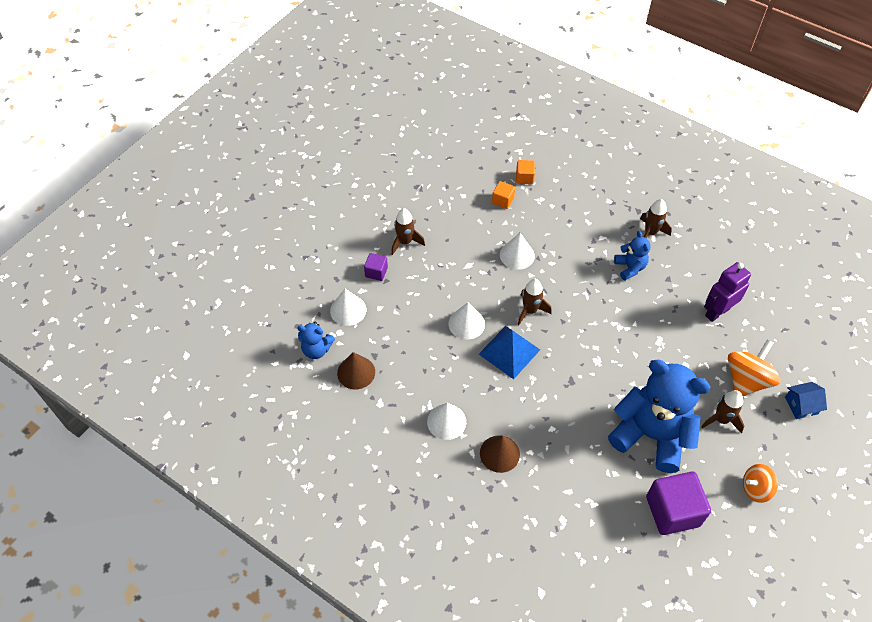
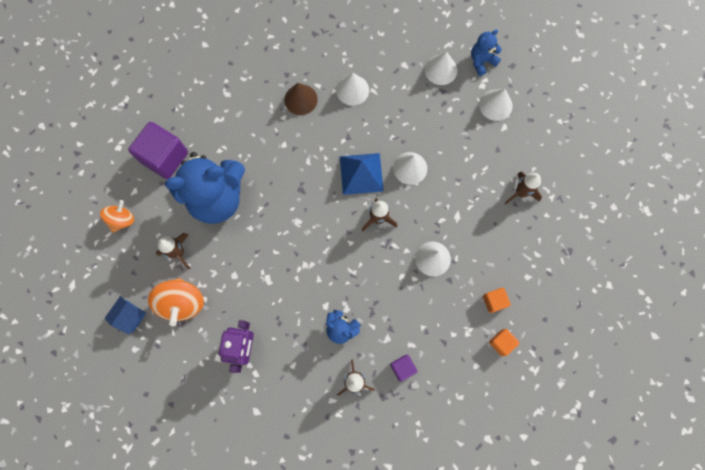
camera: 135 degrees right, 20 degrees up
brown cone [337,352,375,389] -> white cone [425,51,457,85]
purple cube [364,253,388,281] -> purple cube moved to [390,355,417,381]

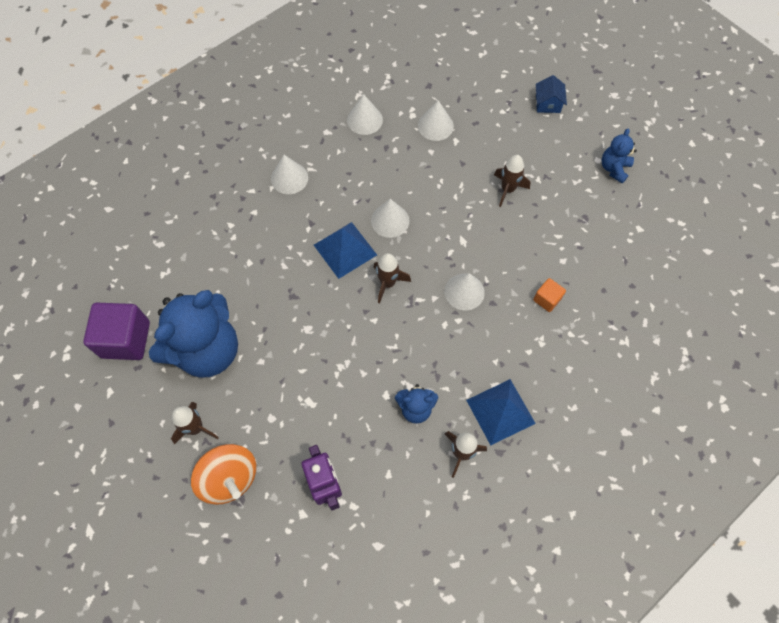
camera: 30 degrees left, 10 degrees down
orange spinning top [100,200,134,233] -> none
blue house [104,296,146,335] -> blue house moved to [536,75,567,113]
brown cone [284,83,318,115] -> none
purple cube [390,355,417,381] -> blue pyramid [466,379,536,445]
blue teddy bear [471,29,502,76] -> blue teddy bear moved to [601,128,637,184]
orange cube [489,329,520,356] -> none

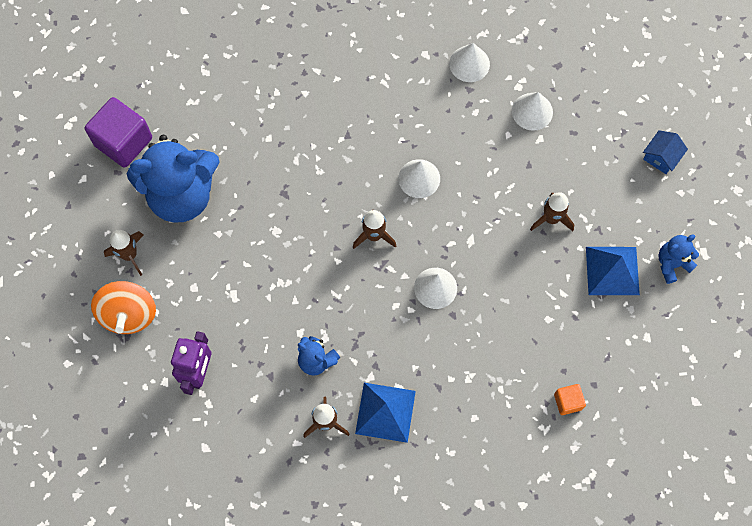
camera: 35 degrees right, 5 degrees up
white cone [271,155,308,194] -> none
blue pyramid [314,222,377,279] -> blue pyramid moved to [586,247,640,295]
orange cube [533,278,566,312] -> orange cube moved to [554,384,586,415]

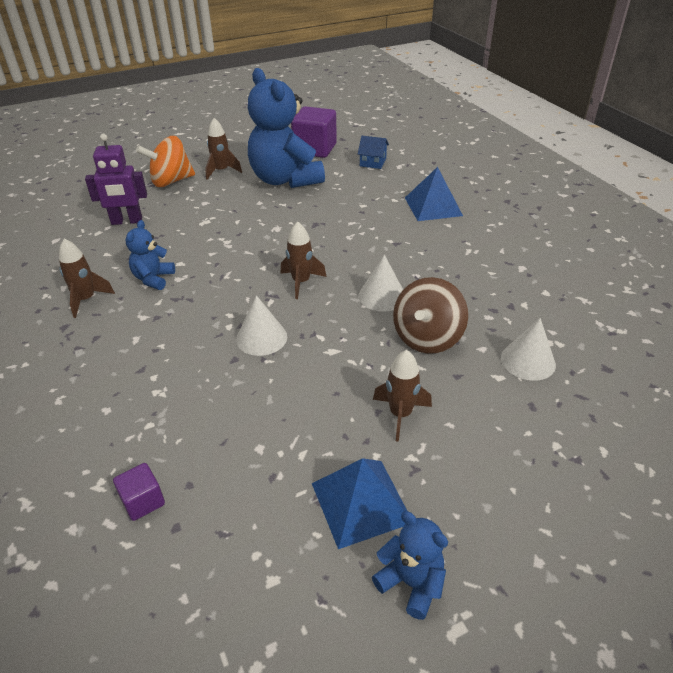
camera: 70 degrees right, 30 degrees down
blue pyramid [355,383,416,443] -> blue pyramid moved to [405,167,463,221]
white cone [449,43,490,82] -> none
orange cube [554,384,586,415] -> purple cube [113,463,165,521]
blue house [643,130,688,174] -> blue house moved to [358,136,389,169]
none -> brown spinning top [393,277,468,353]

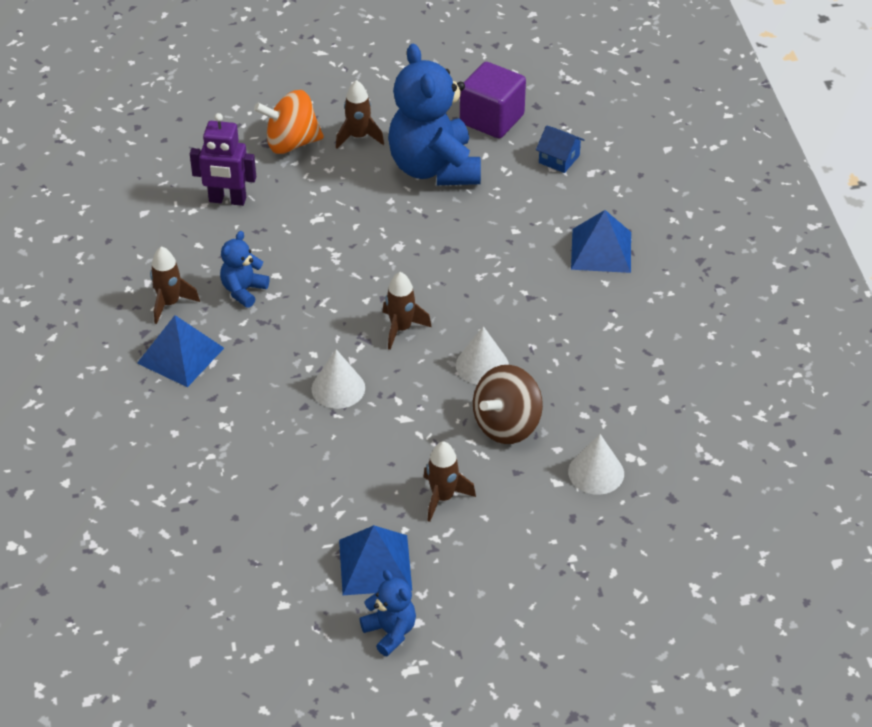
camera: 15 degrees right, 5 degrees up
purple cube [113,463,165,521] -> none
none -> blue pyramid [137,315,224,387]

